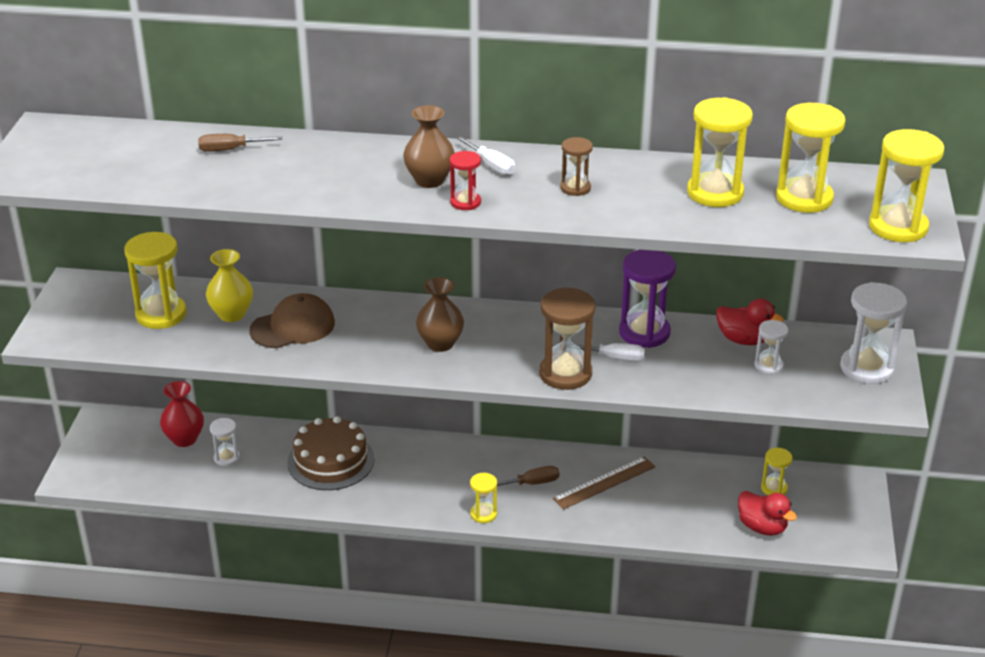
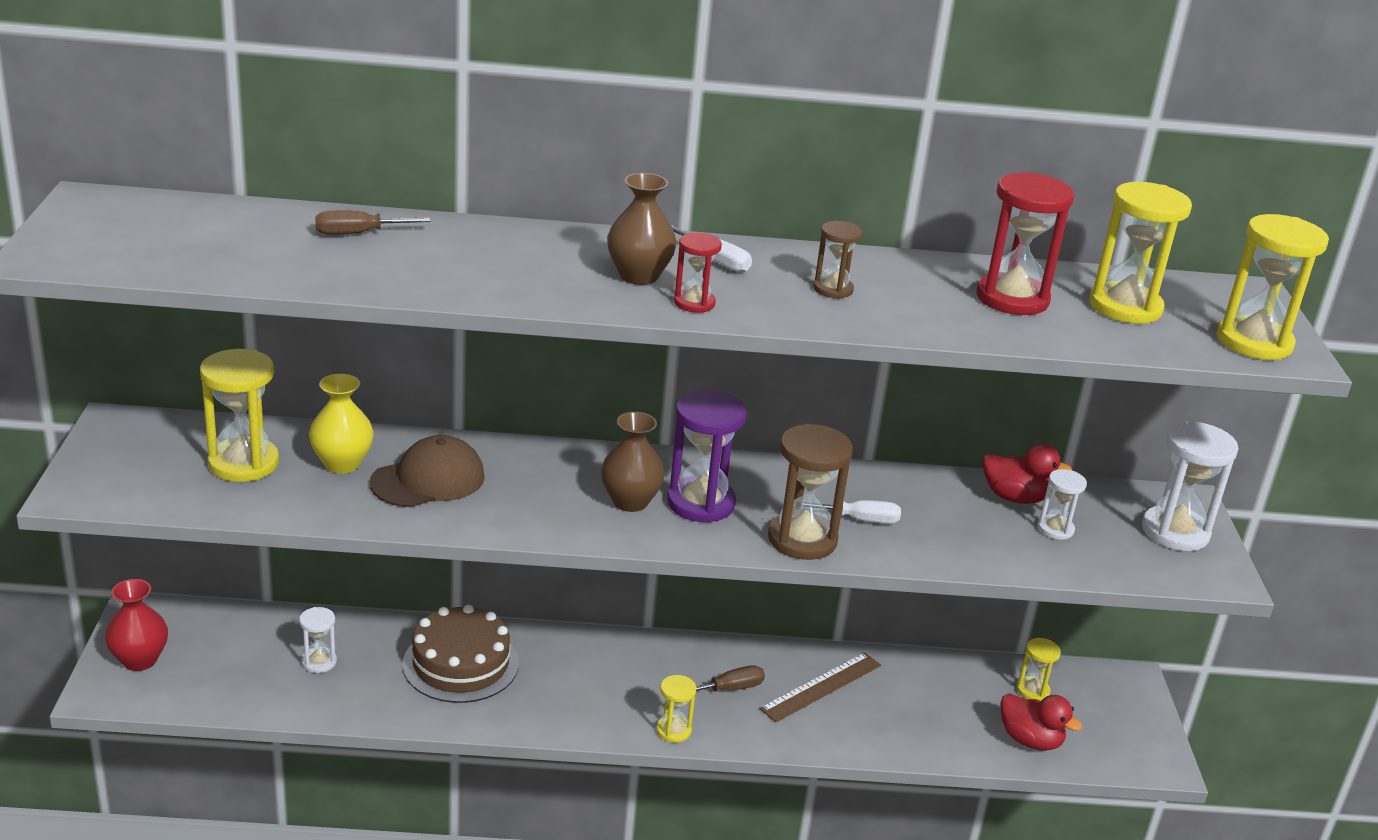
camera: 10 degrees left, 5 degrees down
red vase [160,381,204,447] -> red vase moved to [105,579,168,671]
purple hourglass [619,250,676,348] -> purple hourglass moved to [667,390,747,523]
yellow hourglass [687,97,753,207] -> red hourglass [976,172,1074,315]

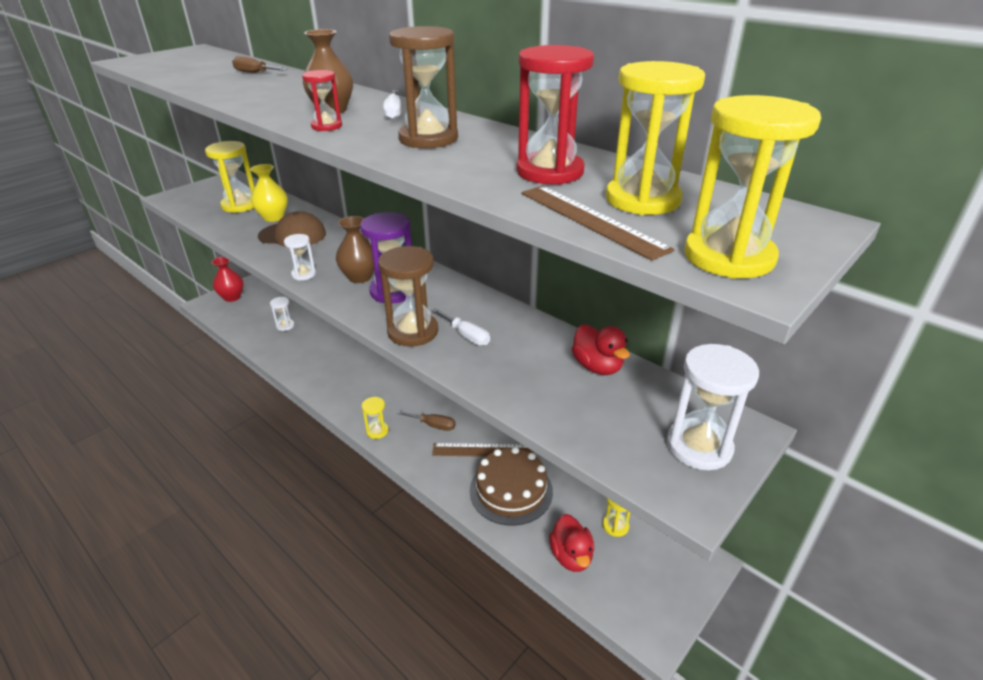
camera: 45 degrees right, 5 degrees up
brown cake [403,604,519,703] -> brown cake moved to [470,447,553,526]
brown hourglass [813,221,862,299] -> brown hourglass [389,26,458,148], size x1.84
white hourglass [1037,469,1087,540] -> white hourglass moved to [284,234,316,280]
none -> brown ruler [521,186,674,261]

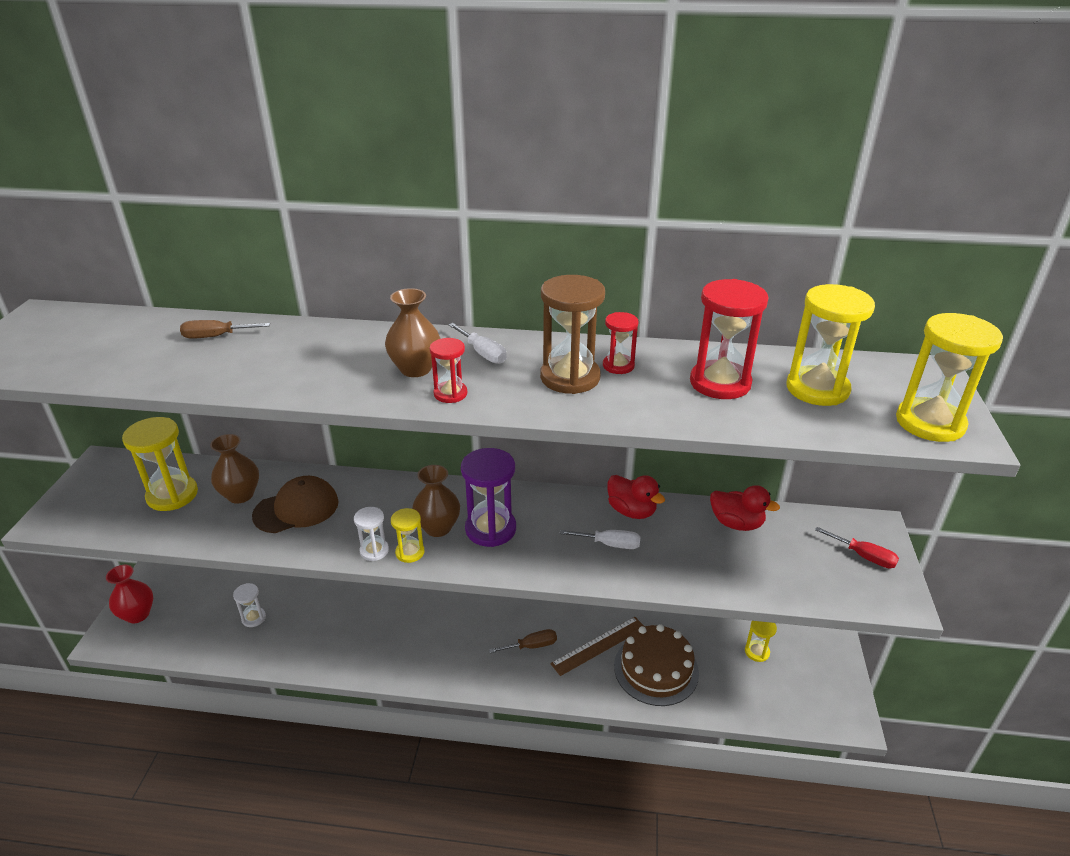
camera: 35 degrees left, 0 degrees up
yellow vase [250,164,288,222] -> brown vase [210,434,259,504]
yellow hourglass [362,397,389,439] -> yellow hourglass moved to [391,508,424,563]
brown hourglass [378,246,438,347] -> none
brown ruler [521,186,674,261] -> none
red duck [549,514,594,572] -> red duck moved to [607,475,665,519]
white hourglass [667,344,759,470] -> red screwdriver [815,527,899,568]
none -> red hourglass [603,312,639,374]

